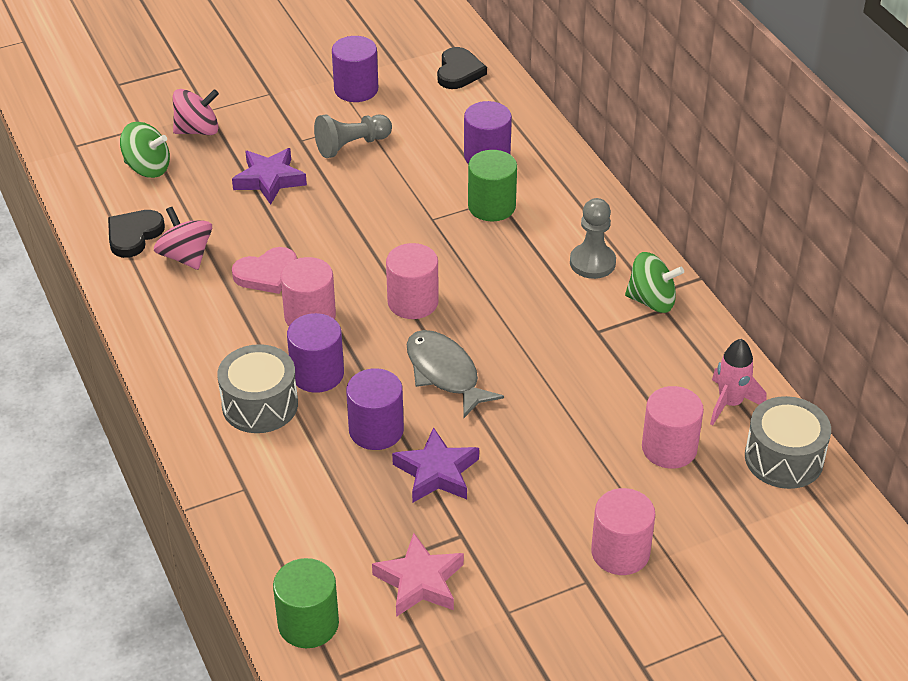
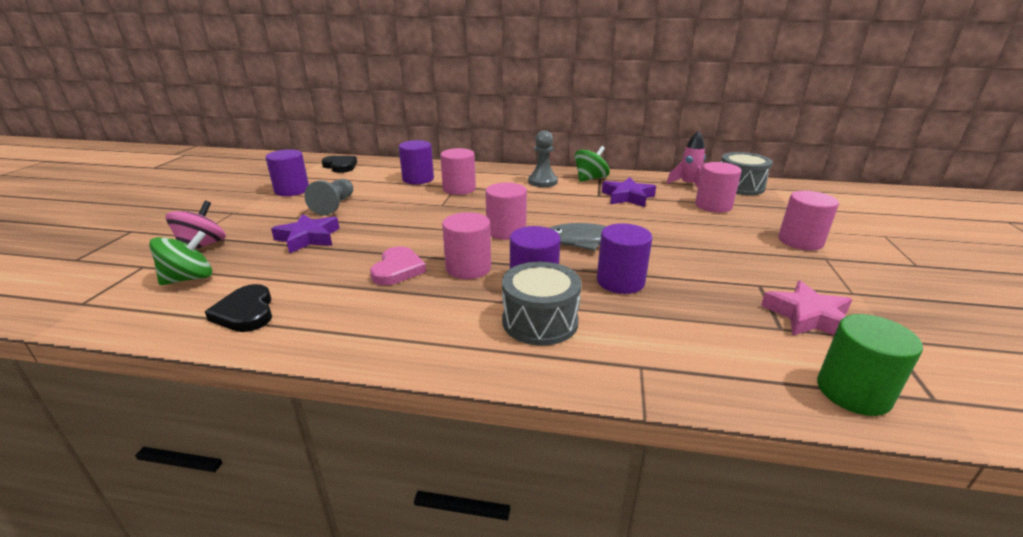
camera: 55 degrees left, 15 degrees down
pink spinning top [154,207,212,270] -> none
purple star [392,427,479,502] -> purple star moved to [602,177,656,207]
green cylinder [468,150,517,222] -> pink cylinder [440,148,476,195]

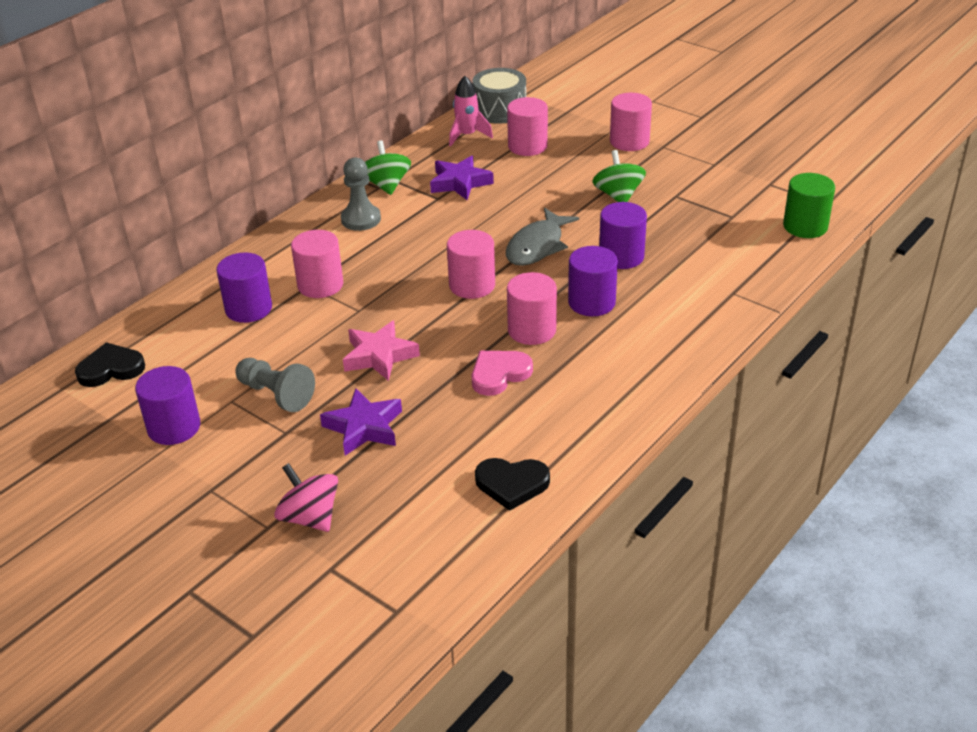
camera: 60 degrees left, 10 degrees up
green spinning top [149,231,212,285] -> green spinning top moved to [592,150,646,202]
pink heart [370,246,426,285] -> pink heart turned 75 degrees counterclockwise [472,351,533,396]
grey drum [502,262,582,346] -> none
pink star [761,280,852,336] -> pink star moved to [343,321,420,381]

